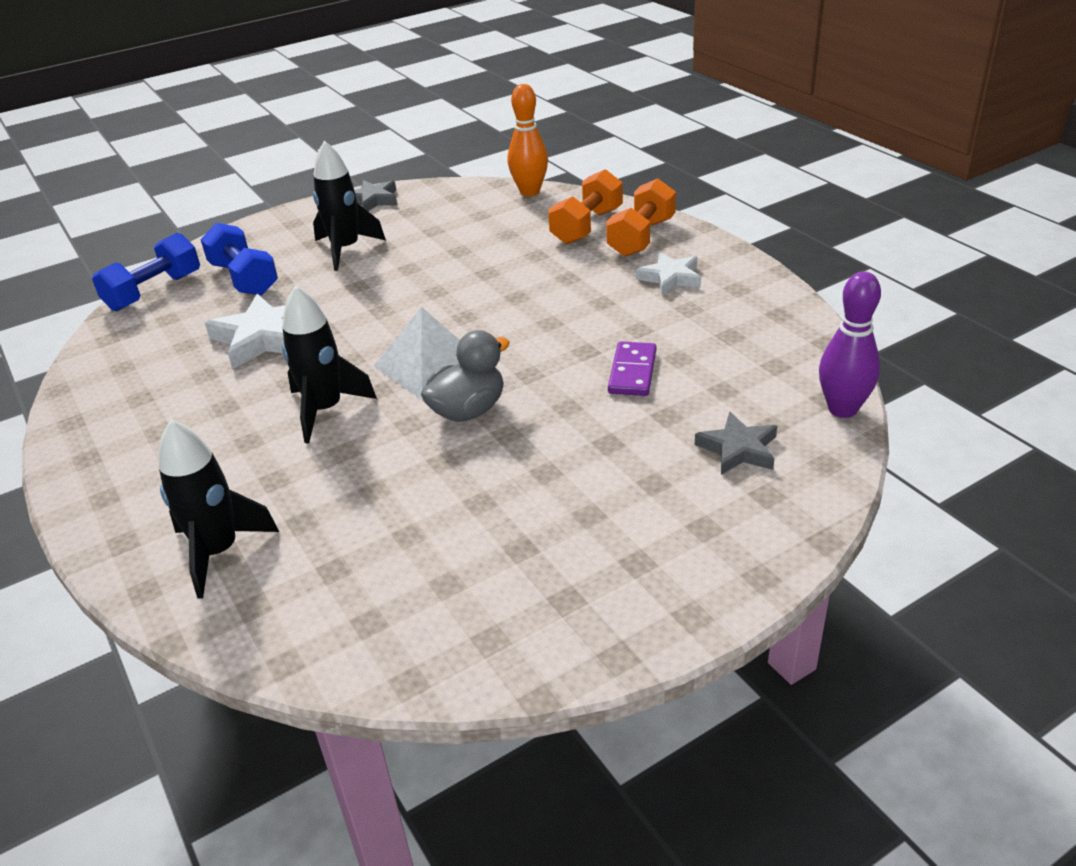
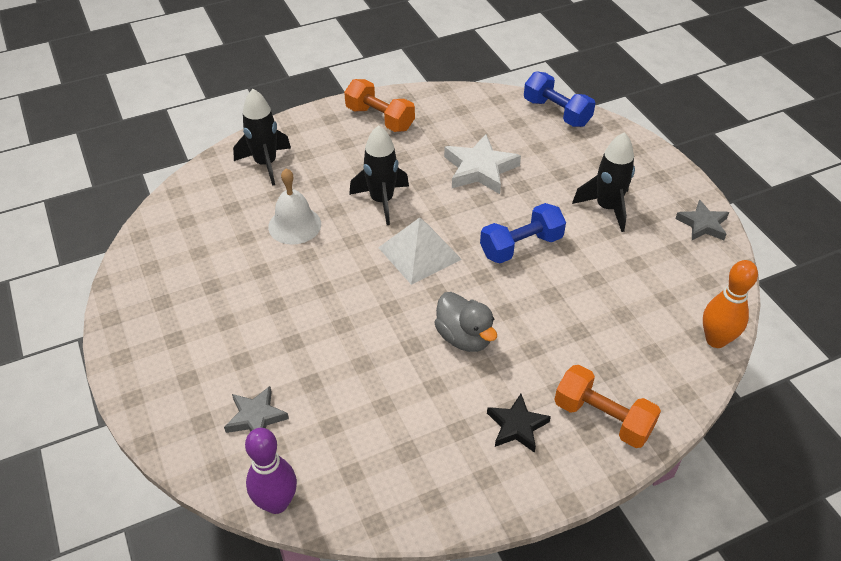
camera: 95 degrees right, 10 degrees up
blue dumbbell [200,223,278,296] -> blue dumbbell moved to [480,203,566,263]
grey duck [421,330,510,422] -> grey duck moved to [434,292,497,352]
orange dumbbell [548,169,623,244] -> orange dumbbell moved to [344,79,415,132]
purple domino [608,341,656,396] -> none
white star [636,252,701,295] -> black star [487,394,551,453]
none -> white bell [268,168,321,245]

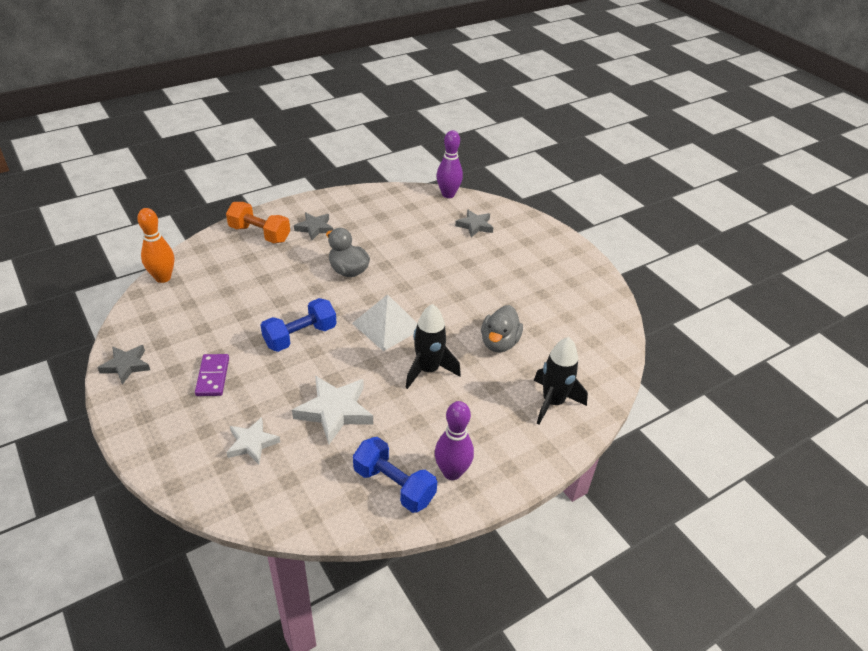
camera: 170 degrees right, 5 degrees down
white bell [268,168,321,245] -> grey duck [481,305,523,352]
orange dumbbell [344,79,415,132] -> purple bowling pin [435,401,474,480]
black star [487,394,551,453] -> grey star [294,212,333,240]
blue dumbbell [524,71,595,127] -> blue dumbbell moved to [353,437,437,513]
black rocket [572,132,635,232] -> purple domino [195,354,229,396]
none -> white star [226,417,280,464]

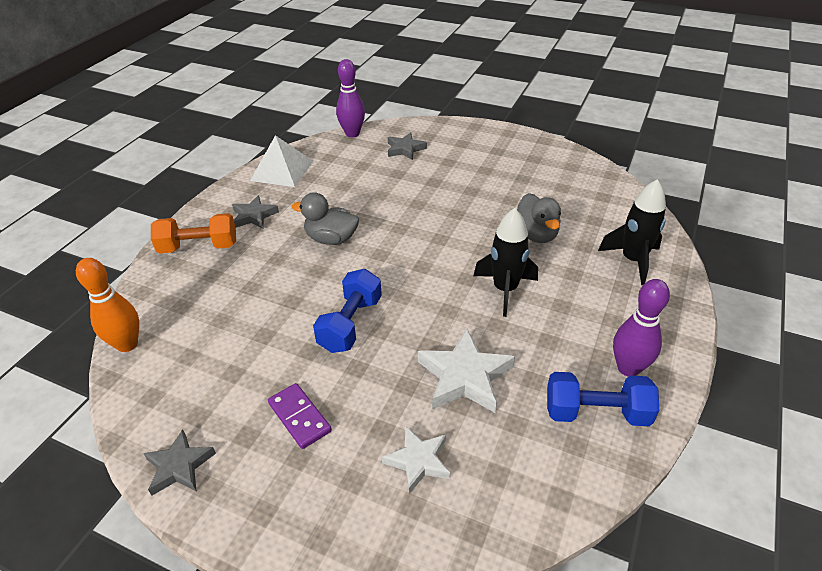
camera: 30 degrees left, 0 degrees up
white pyramid [352,294,418,351] -> white pyramid moved to [250,135,313,187]

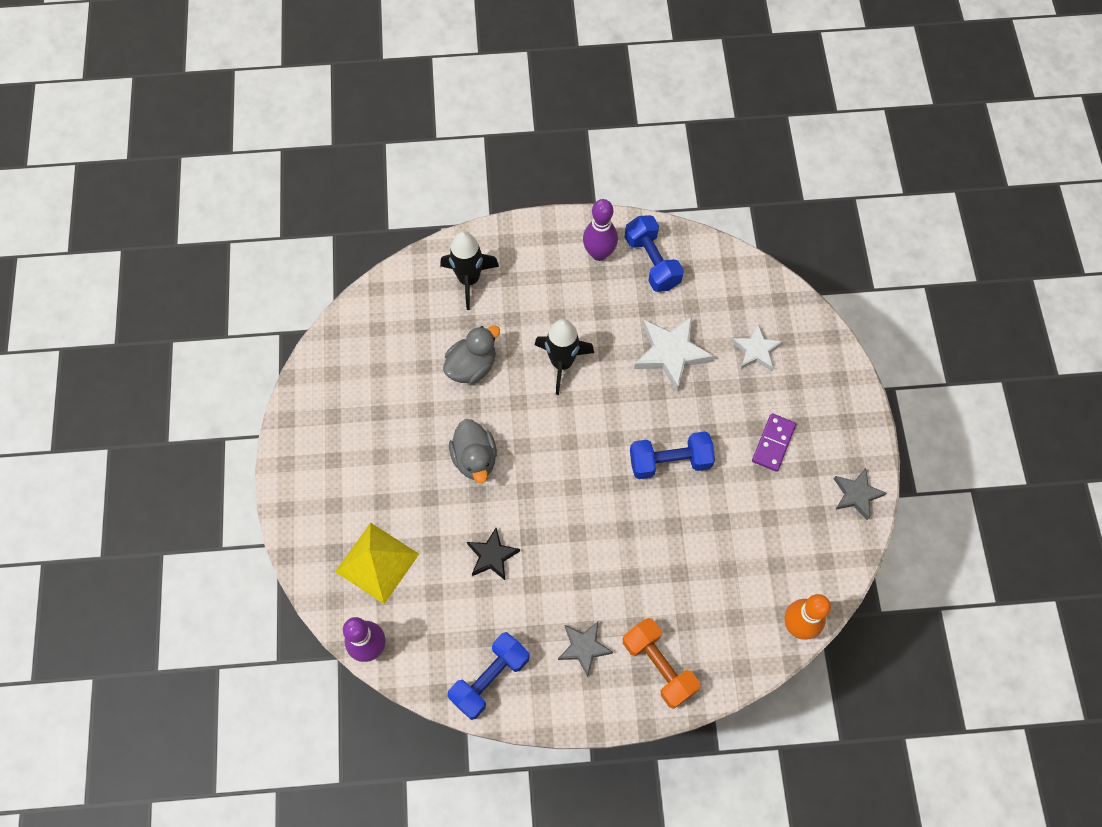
camera: 120 degrees left, 25 degrees up
white pyramid [250,135,313,187] -> blue dumbbell [447,632,530,720]
grey duck [292,192,359,245] -> grey duck moved to [449,419,497,483]
grey star [388,132,427,160] -> yellow pyramid [335,523,419,604]
none -> black star [467,528,520,580]

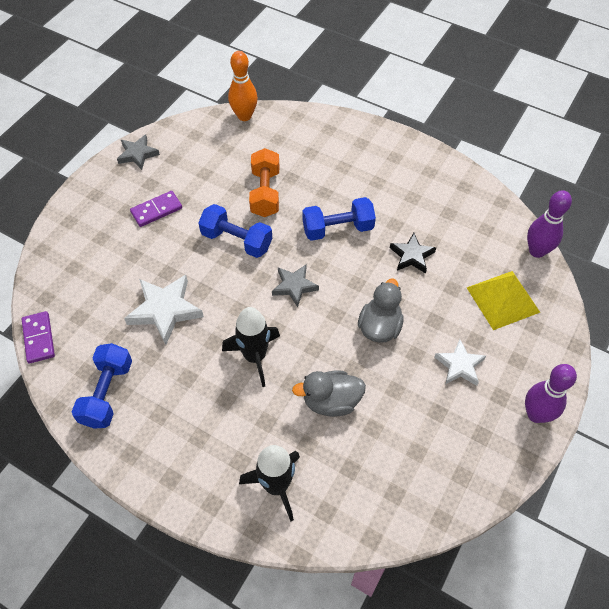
camera: 145 degrees left, 10 degrees down
blue dumbbell [447,632,530,720] -> blue dumbbell moved to [302,197,376,241]
grey star [558,622,613,677] -> grey star moved to [272,265,319,307]
purple bowling pin [583,199,618,261] -> purple bowling pin moved to [525,364,577,423]
orange dumbbell [623,618,700,709] -> orange dumbbell moved to [249,148,279,217]
white star [732,324,783,371] -> white star moved to [434,339,486,386]
none -> purple domino [22,311,55,363]

